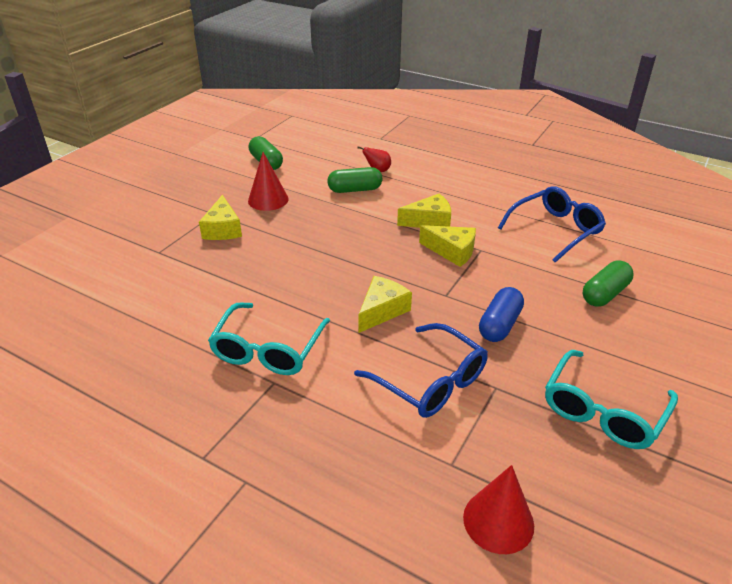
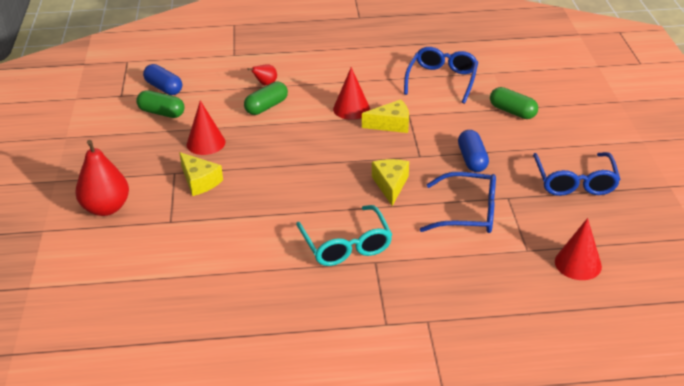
camera: 35 degrees left, 0 degrees up
yellow cheese [397,194,451,228] -> red cone [333,67,370,120]
turquoise glasses [545,350,678,449] -> blue glasses [533,152,621,196]
green capsule [583,261,634,307] -> green capsule turned 60 degrees counterclockwise [490,87,538,119]
none -> red pear [76,140,129,216]
none -> blue capsule [143,64,182,95]

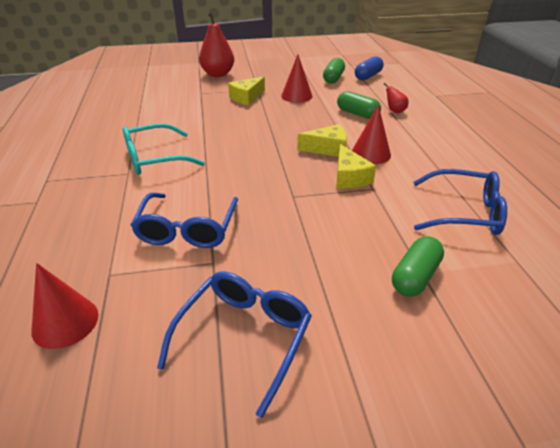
camera: 85 degrees right, 0 degrees up
yellow cheese [372,159,409,206] -> yellow cheese moved to [297,124,347,157]
blue capsule [458,130,489,172] -> none
blue glasses [533,152,621,196] -> blue glasses turned 120 degrees clockwise [157,272,312,418]

